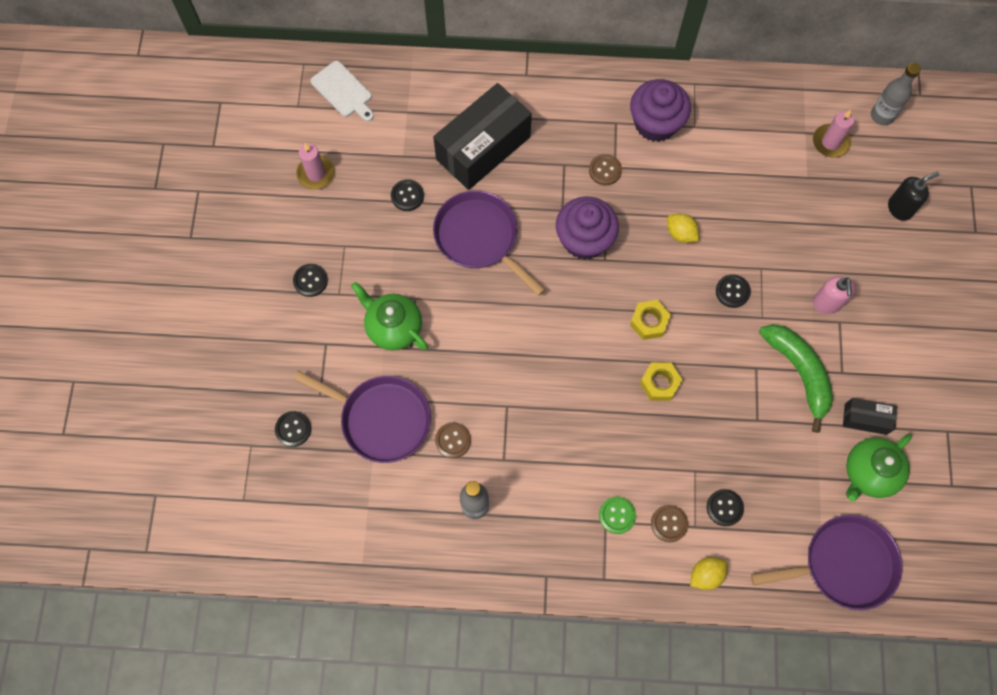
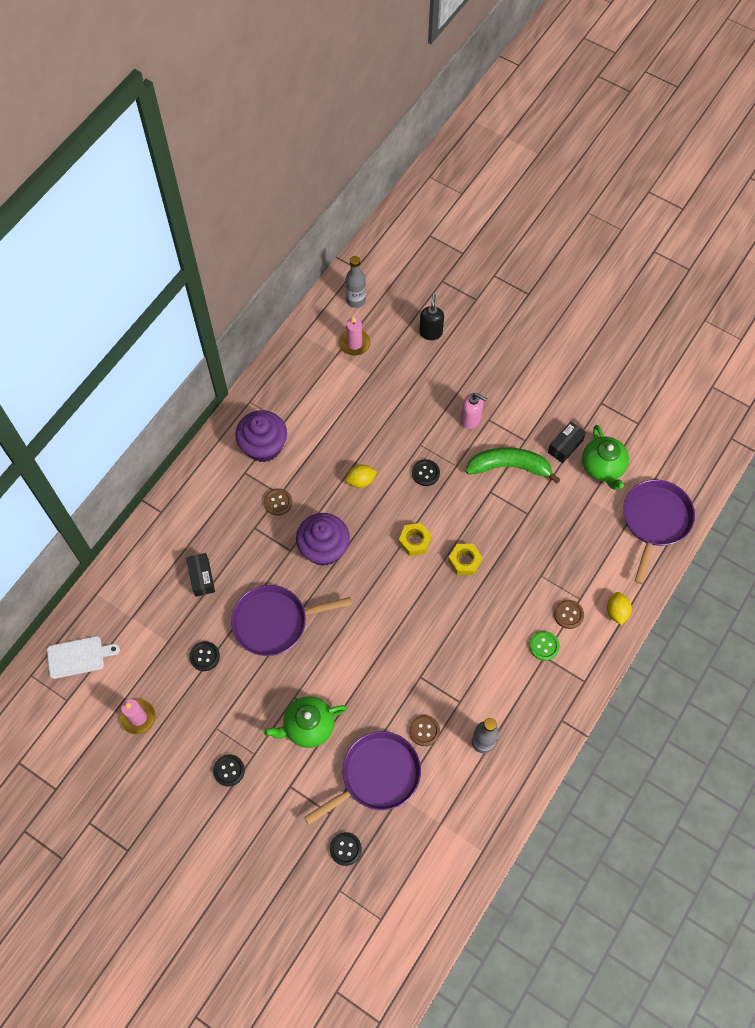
camera: 60 degrees left, 5 degrees down
black box [433,83,532,190] -> black box [186,553,215,597], size x0.47
black button [707,489,744,526] -> none

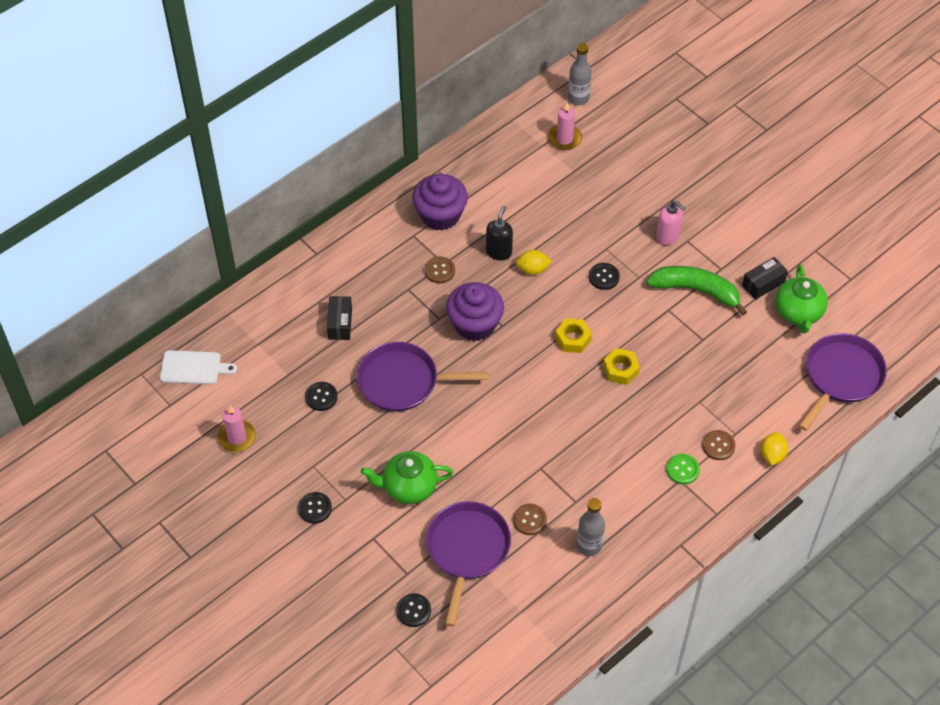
camera: 15 degrees right, 10 degrees down
purple pan [304,731,421,825] -> purple pan turned 60 degrees counterclockwise [426,501,511,627]
black soap dispenser [419,294,444,340] -> black soap dispenser moved to [486,206,513,260]

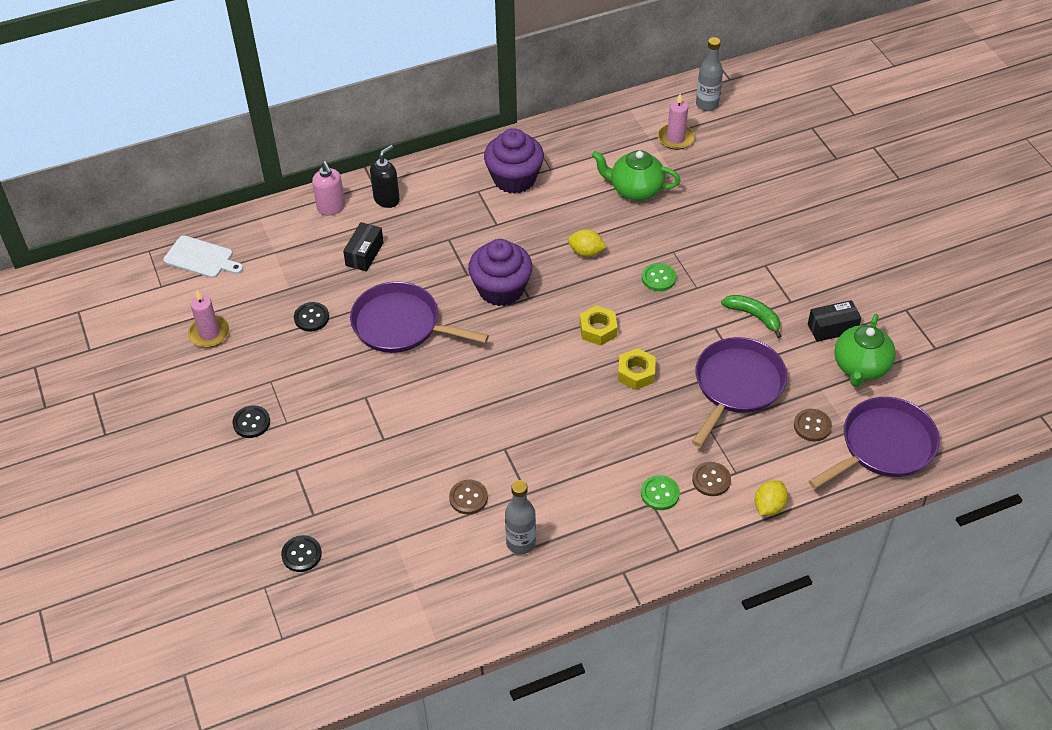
camera: 20 degrees right, 5 degrees down
green teapot [361,451,453,504] -> green teapot moved to [592,150,681,201]
brown button [425,257,455,283] -> brown button moved to [794,409,832,442]
purple pan [426,501,511,627] -> purple pan moved to [692,337,787,447]
black soap dispenser [486,206,513,260] -> black soap dispenser moved to [370,145,400,208]
black button [589,263,620,290] -> green button [642,263,676,291]
green banana [646,266,747,316] -> green banana [721,295,782,338], size x0.61
pink soap dispenser [656,200,686,245] -> pink soap dispenser moved to [312,161,345,215]

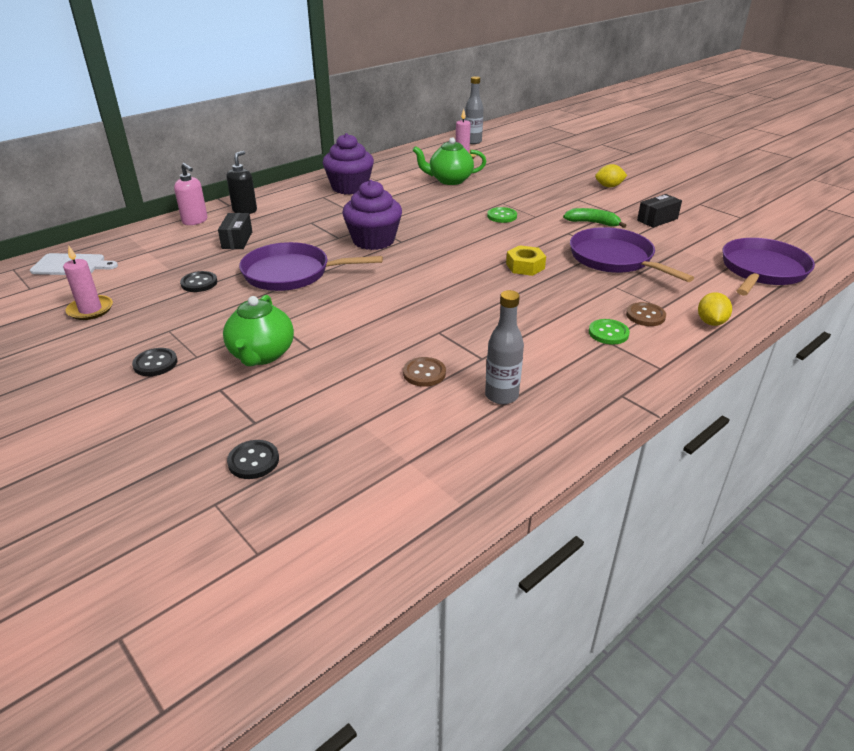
camera: 20 degrees left, 15 degrees down
yellow lemon [568,229,607,257] -> yellow lemon moved to [595,164,627,187]
yellow nut [580,305,618,346] -> none
purple pan [692,337,787,447] -> purple pan turned 45 degrees counterclockwise [570,227,694,282]
brown button [794,409,832,442] -> none
green teapot [834,314,896,387] -> green teapot moved to [223,295,294,366]

